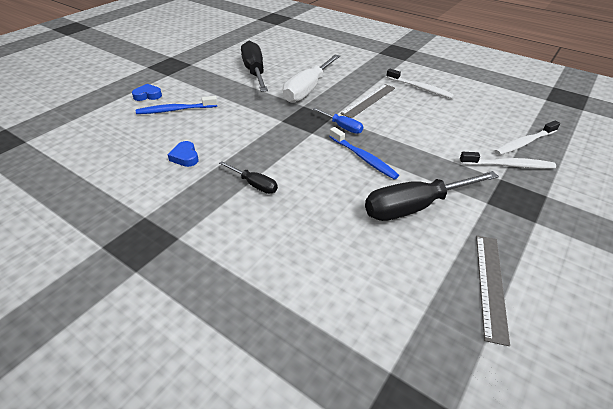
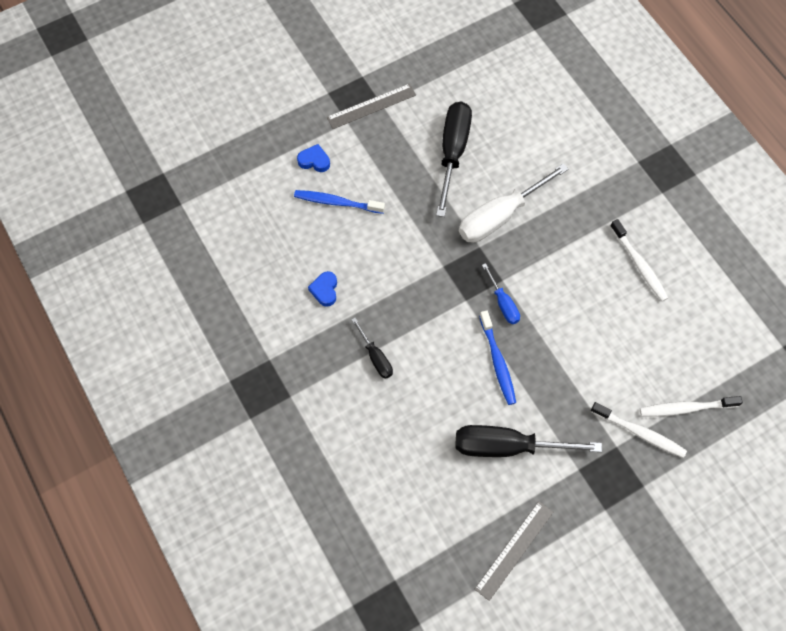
camera: 25 degrees right, 25 degrees up
grey ruler [340,84,395,118] -> grey ruler moved to [327,84,416,129]

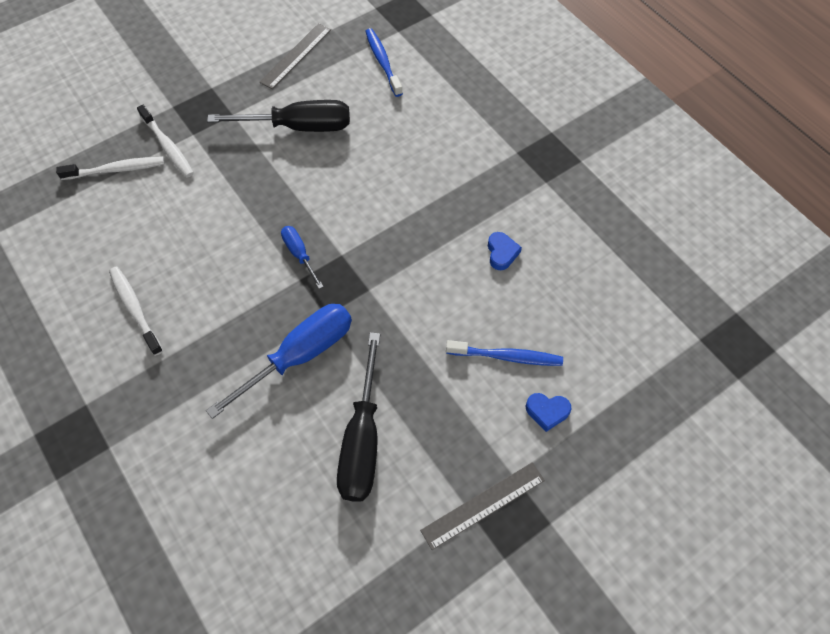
camera: 175 degrees right, 5 degrees down
black screwdriver [351,318,393,379] -> none
white screwdriver [459,163,568,243] -> blue screwdriver [206,304,352,419]
blue toothbrush [479,310,516,405] -> blue toothbrush moved to [365,28,403,97]
white toothbrush [591,402,687,458] -> white toothbrush turned 150 degrees counterclockwise [137,105,194,177]

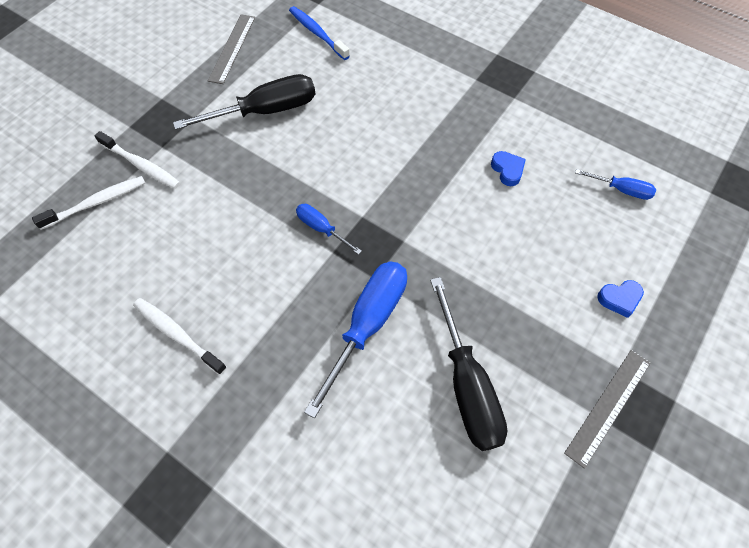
camera: 20 degrees left, 0 degrees up
blue toothbrush [446,340,563,366] -> none
none -> blue screwdriver [575,169,656,200]

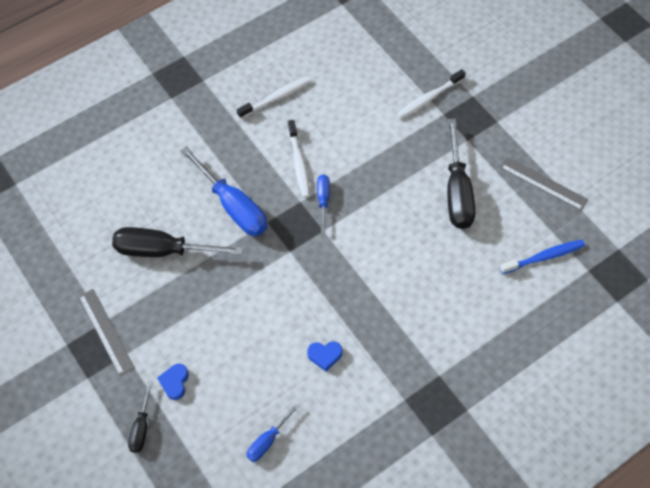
camera: 110 degrees right, 0 degrees up
white toothbrush [32,176,145,230] -> white toothbrush moved to [288,120,310,198]
blue screwdriver [296,204,362,255] -> blue screwdriver turned 60 degrees counterclockwise [317,174,330,233]
none -> black screwdriver [128,382,152,453]

